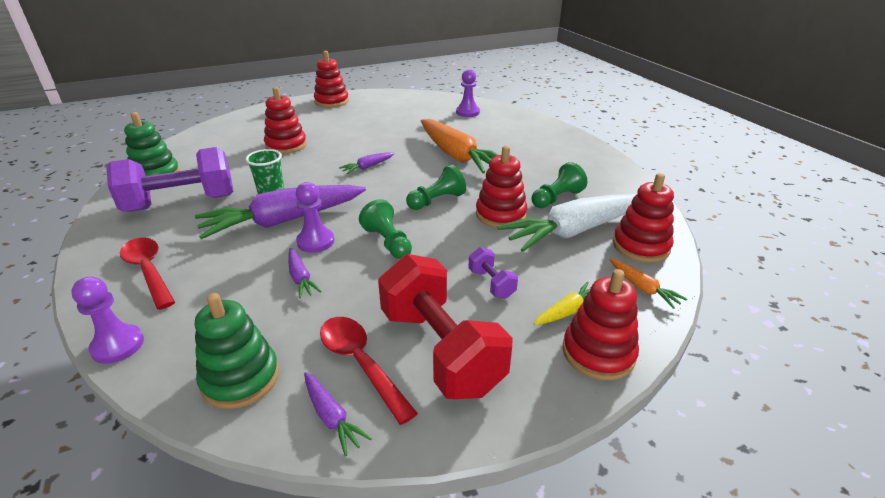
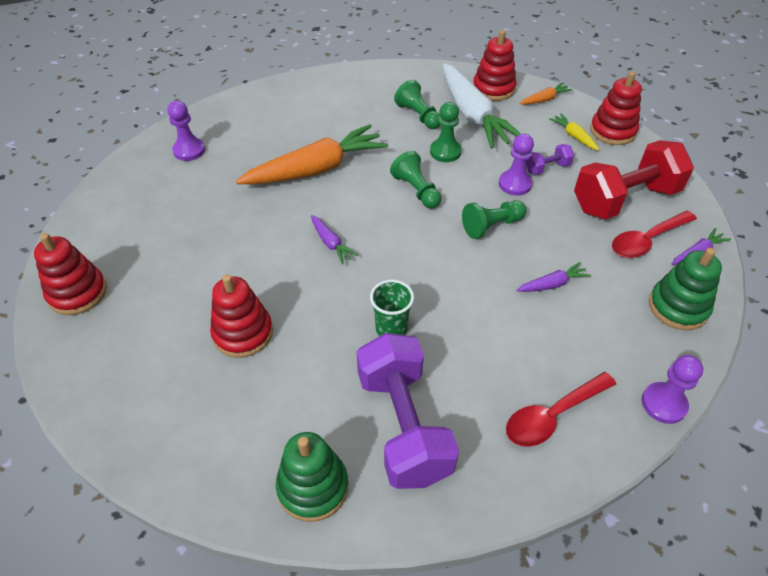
camera: 85 degrees left, 15 degrees up
purple carrot [195,185,366,239] -> none
purple pawn [296,182,334,253] -> purple pawn moved to [499,134,534,196]
red stacking toy [476,146,527,228] -> green pawn [430,102,462,162]

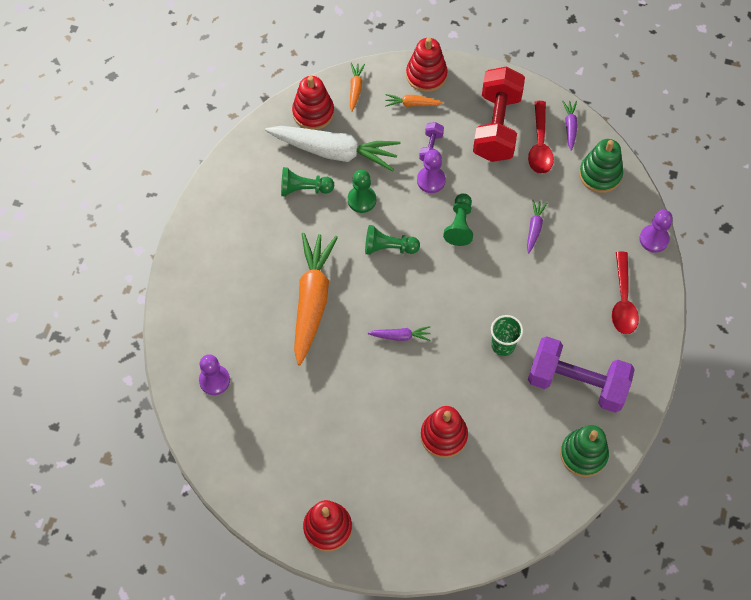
camera: 55 degrees left, 15 degrees up
yellow carrot [549,114,599,151] -> orange carrot [385,94,443,107]

